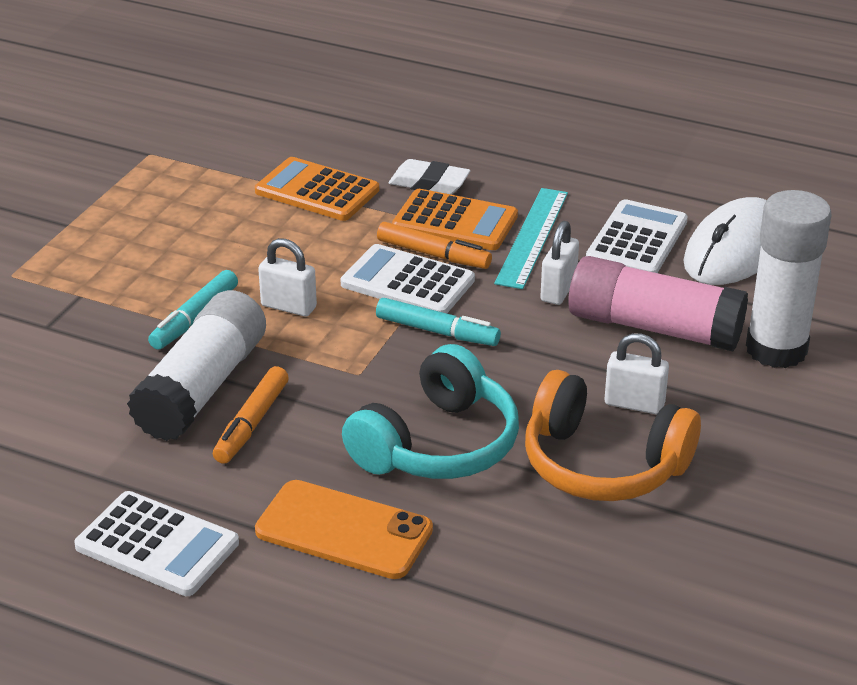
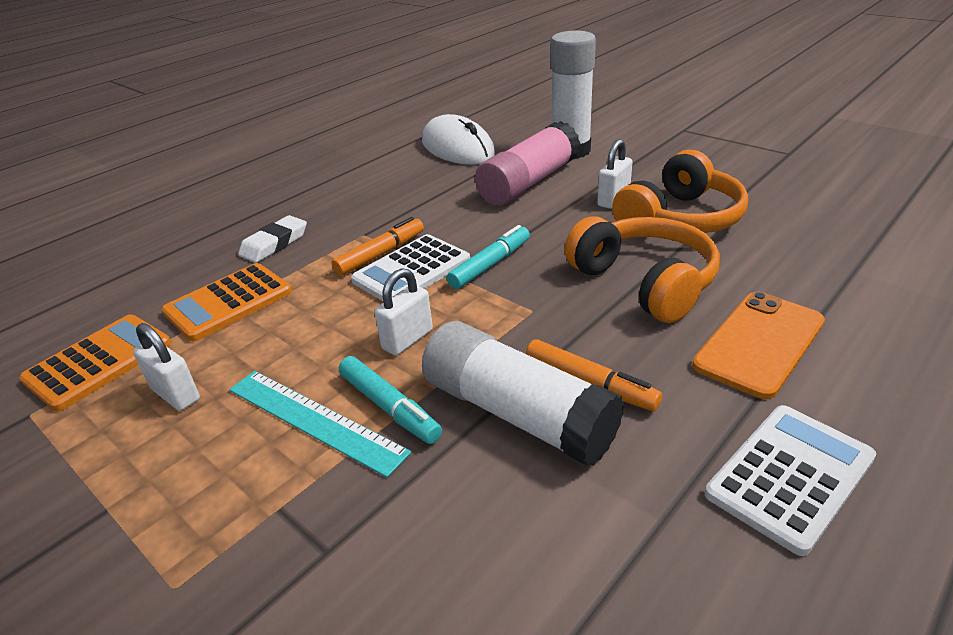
camera: 70 degrees left, 0 degrees up
turquoise headphones [342,344,519,479] -> orange headphones [564,216,720,323]
orange calculator [392,189,518,250] -> orange calculator moved to [19,314,172,412]
turquoise ruler [494,188,568,289] -> turquoise ruler moved to [229,371,412,478]
white padlock [540,221,579,305] -> white padlock moved to [133,323,200,411]
white calculator [586,199,688,273] -> none

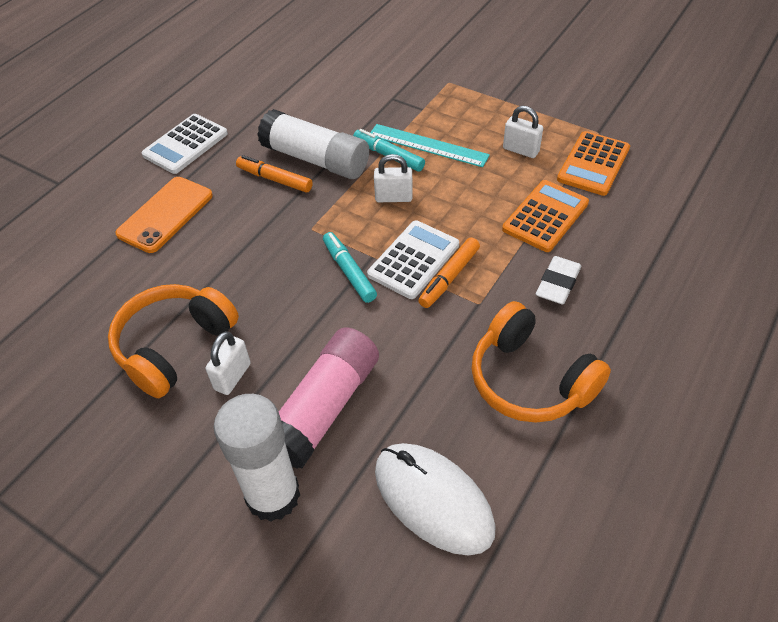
camera: 170 degrees right, 15 degrees up
white padlock [374,268,433,355] -> white padlock turned 60 degrees clockwise [374,154,413,202]
turquoise marker [447,225,530,289] -> turquoise marker turned 120 degrees clockwise [323,232,377,303]
orange headphones [564,216,720,323] -> orange headphones moved to [471,301,611,423]

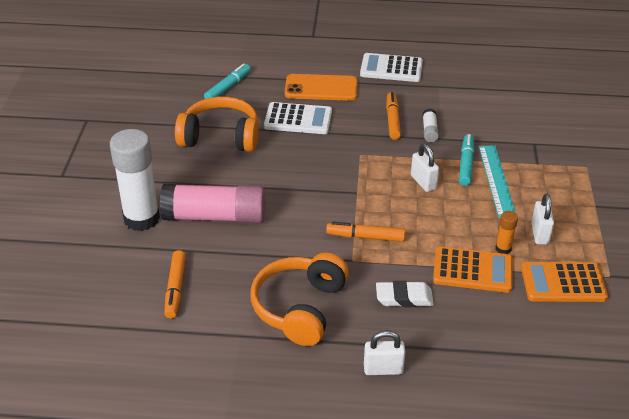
camera: 60 degrees right, 10 degrees down
white padlock [205,331,251,395] -> white padlock moved to [364,330,405,375]
white glue stick [257,109,369,179] -> white glue stick [422,108,439,142], size x0.43
turquoise marker [323,232,377,303] -> turquoise marker moved to [204,63,251,99]
white calculator [367,220,459,299] -> white calculator moved to [264,102,332,134]
white mouse [375,443,496,556] -> orange marker [164,250,186,319]
none -> orange glue stick [495,211,518,254]

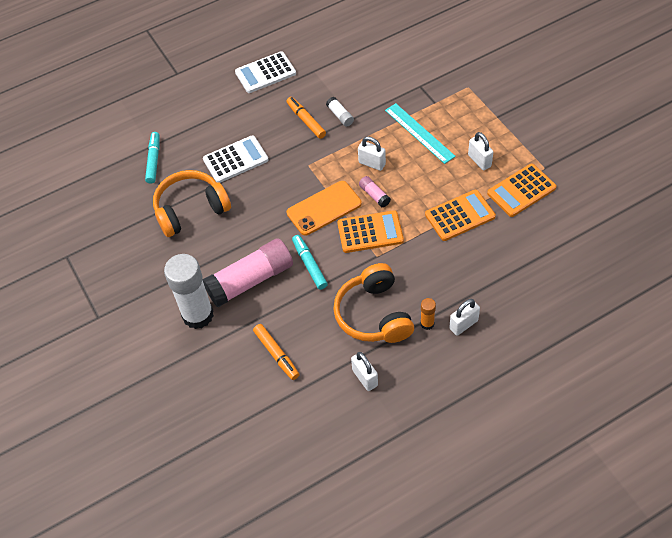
camera: 30 degrees left, 15 degrees up
orange phone [285,74,358,101] -> orange phone moved to [287,181,362,236]
orange marker [326,222,406,242] -> orange calculator [337,210,404,253]
white eraser [376,281,434,307] -> none
turquoise marker [459,134,474,186] -> turquoise marker moved to [292,235,328,290]
orange glue stick [495,211,518,254] -> orange glue stick moved to [420,298,436,330]
none -> white padlock [351,352,378,391]
none -> pink glue stick [359,176,391,208]

